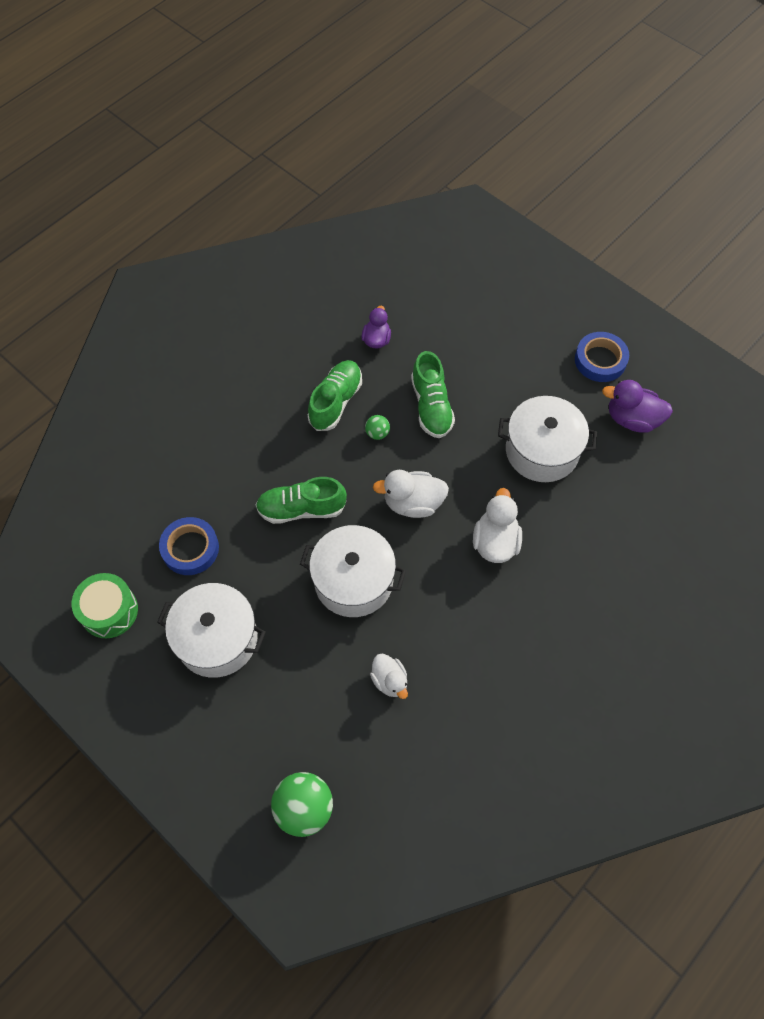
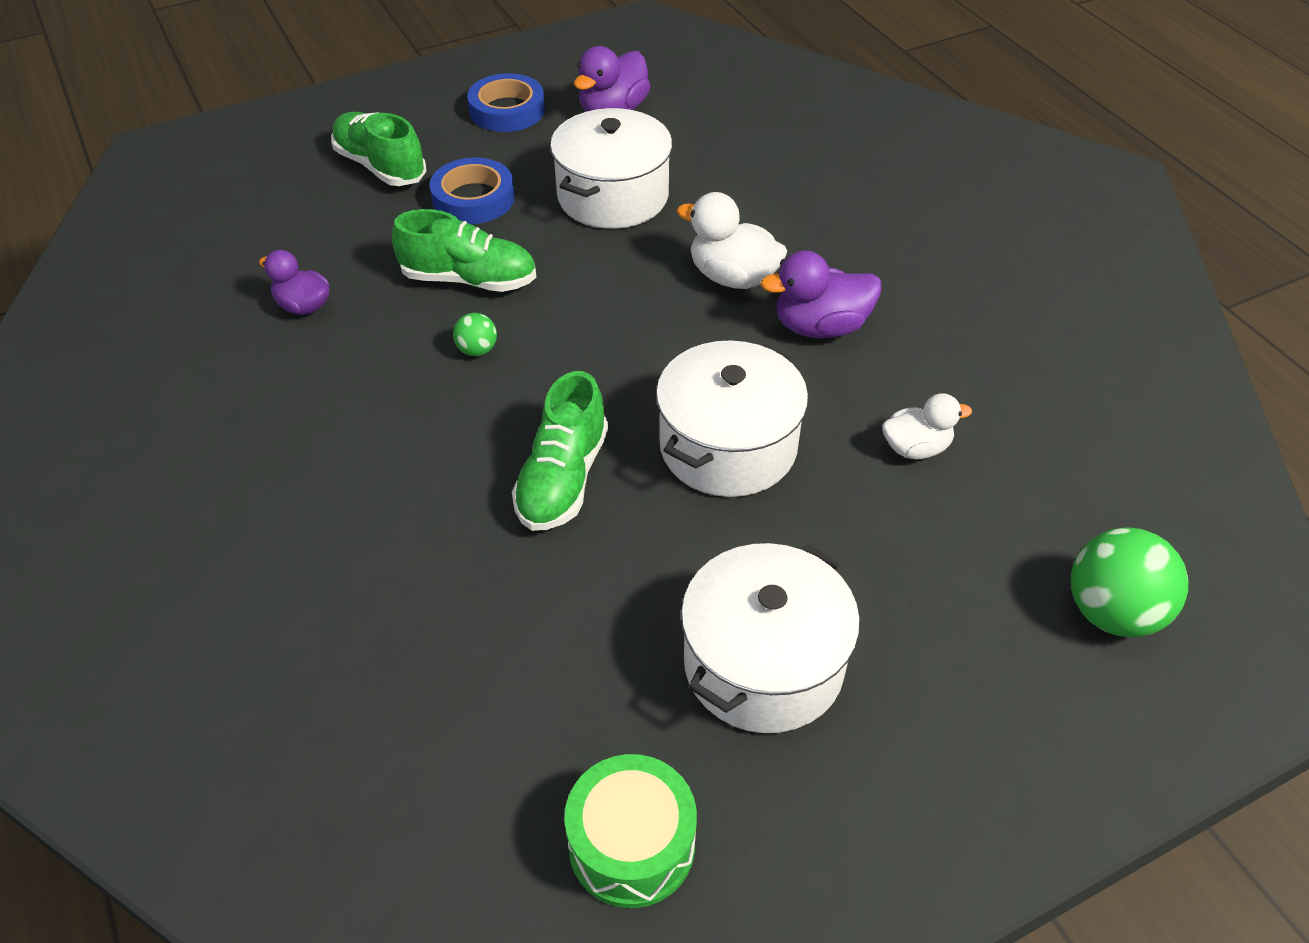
camera: 70 degrees left, 15 degrees down
blue tape [159,517,219,575] -> blue tape moved to [429,158,515,224]
green shoe [308,360,362,431] -> green shoe moved to [331,112,426,186]
white duck [373,470,449,518] -> none
none -> purple duck [761,250,881,338]

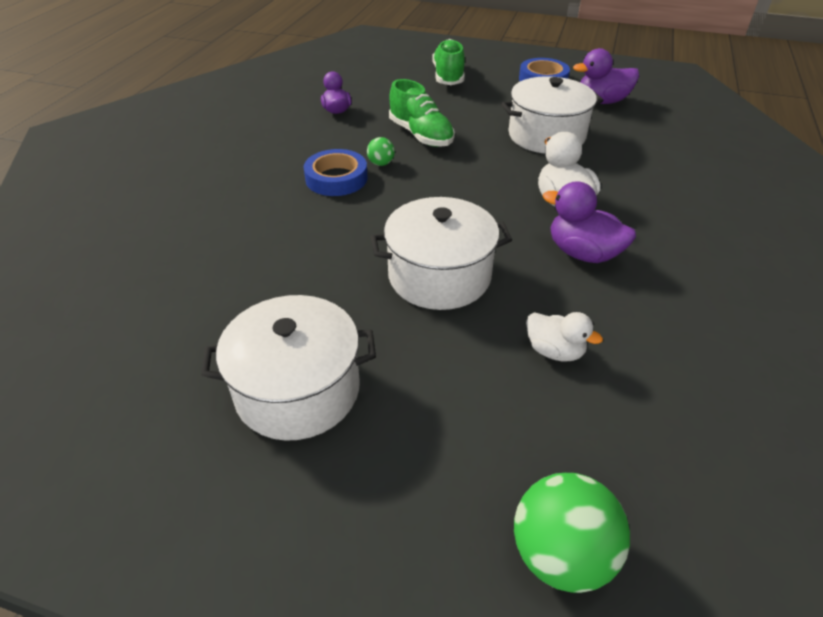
camera: 45 degrees right, 5 degrees down
blue tape [429,158,515,224] -> blue tape moved to [304,149,367,196]
green shoe [512,371,608,531] -> none
green drum [564,754,697,908] -> none

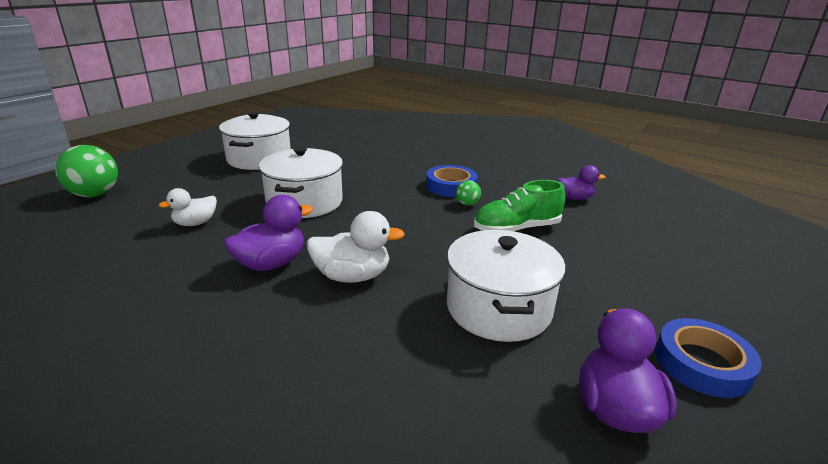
camera: 105 degrees right, 15 degrees down
green shoe [432,39,465,85] -> none

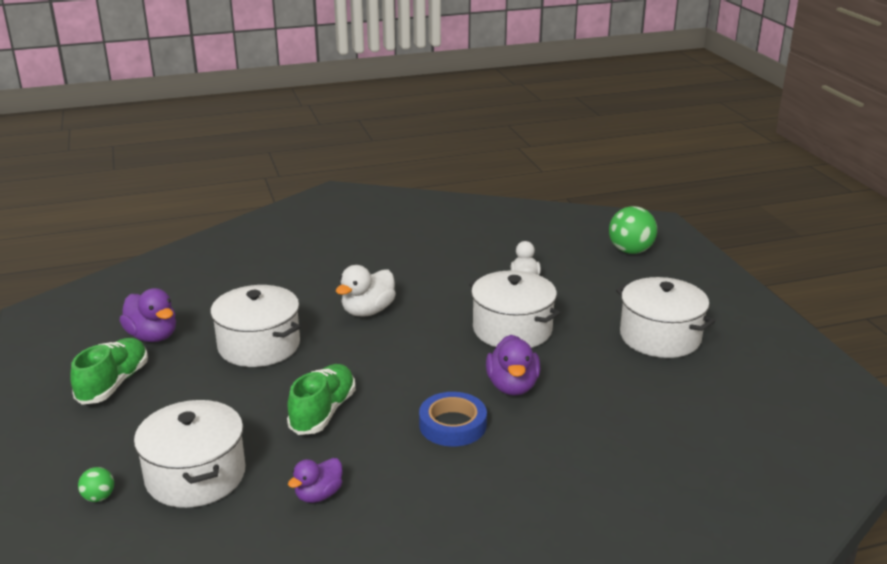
camera: 130 degrees right, 0 degrees up
purple duck [224,195,313,271] -> purple duck moved to [486,335,540,396]
green ball [456,181,481,206] -> green ball moved to [78,467,114,502]
blue tape [655,318,762,398] -> green shoe [70,338,148,405]
none -> white pot [134,400,245,508]

